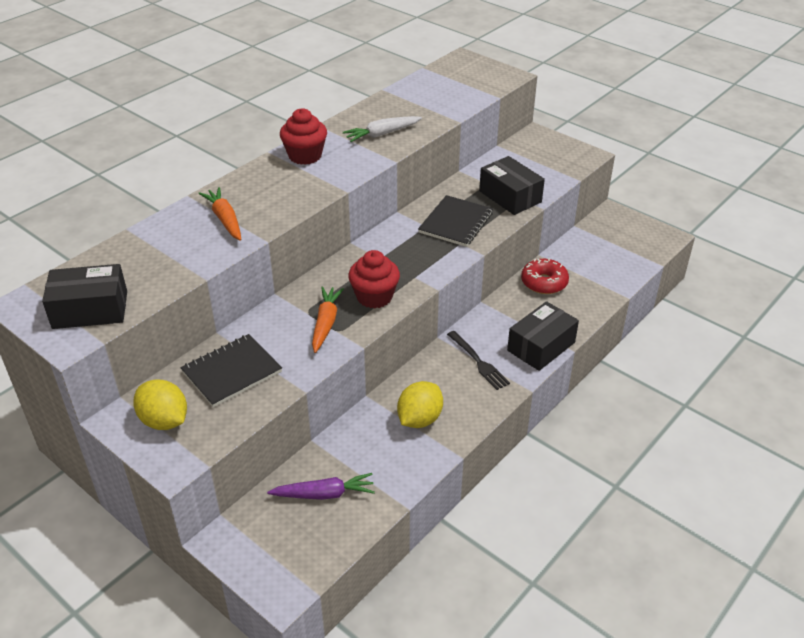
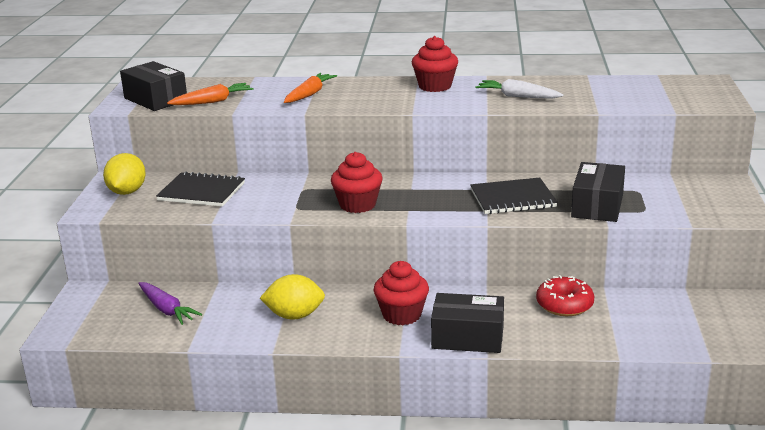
camera: 55 degrees right, 15 degrees down
orange carrot [312,286,344,353] -> orange carrot moved to [167,83,254,105]
black fork [447,331,510,390] -> red cupcake [374,261,429,325]

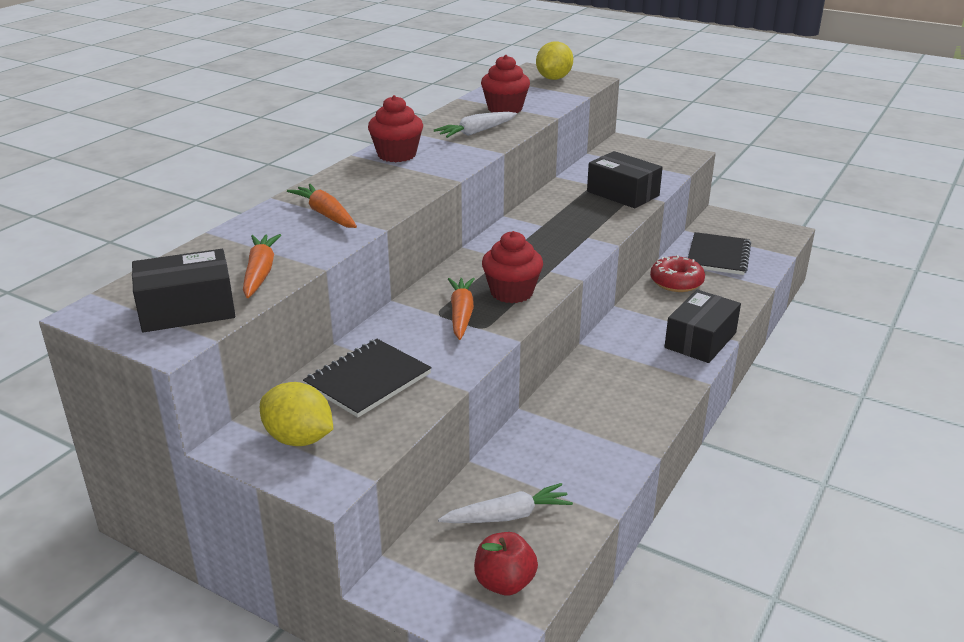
camera: 65 degrees left, 5 degrees up
purple carrot [138,282,202,325] -> white carrot [438,483,573,523]
yellow lemon [260,274,325,320] -> yellow lemon moved to [536,41,573,80]
red cupcake [374,261,429,325] -> red cupcake moved to [481,55,530,113]
black notebook [470,177,558,214] -> black notebook moved to [688,232,751,275]
none -> orange carrot [448,278,475,340]
none -> red apple [474,532,538,595]

